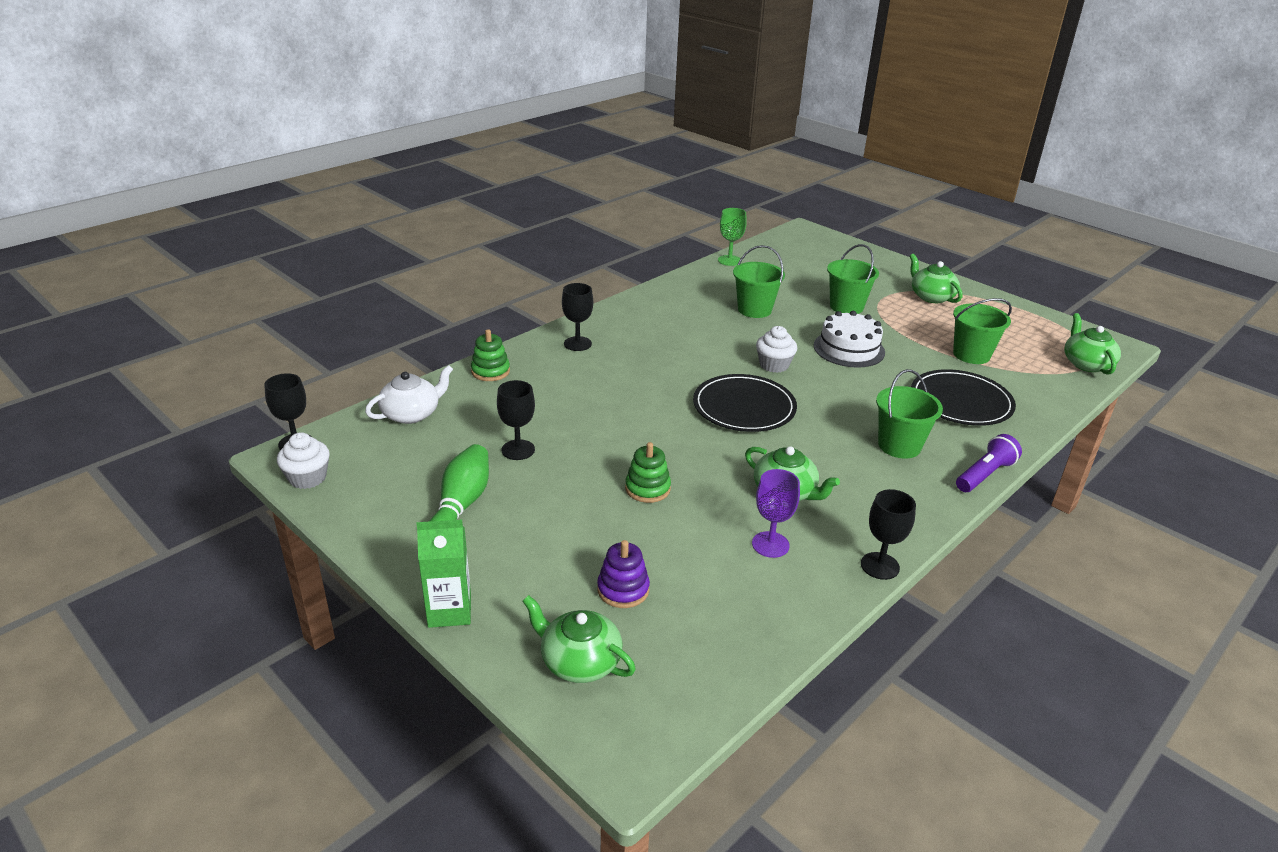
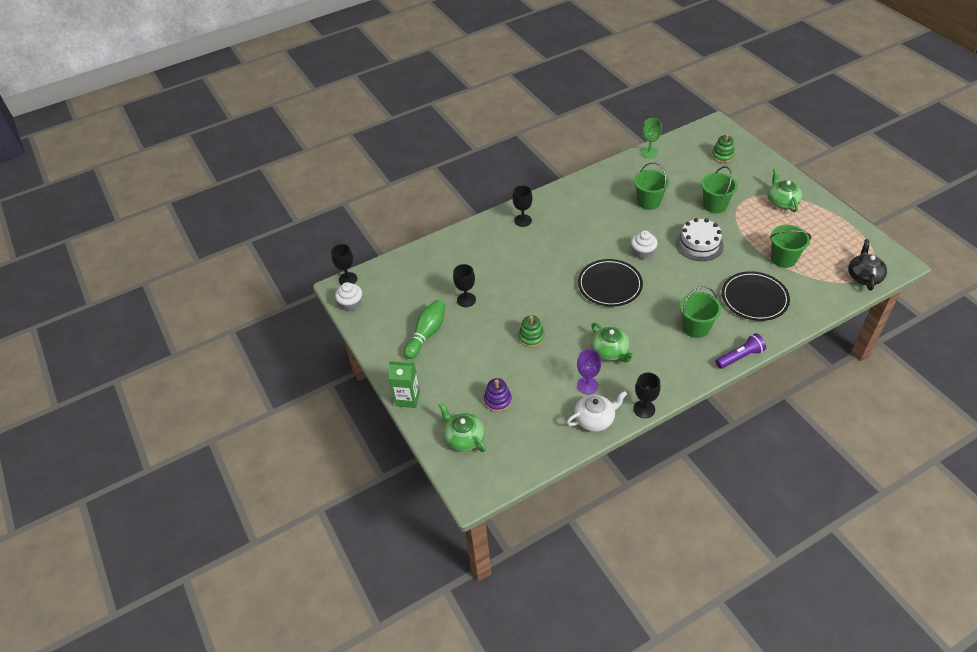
camera: 20 degrees right, 15 degrees up
white teapot [365,365,453,424] -> white teapot moved to [567,391,627,432]
green stacking toy [471,329,510,381] -> green stacking toy moved to [712,134,735,163]
green teapot [1064,313,1121,375] -> black teapot [848,239,887,291]

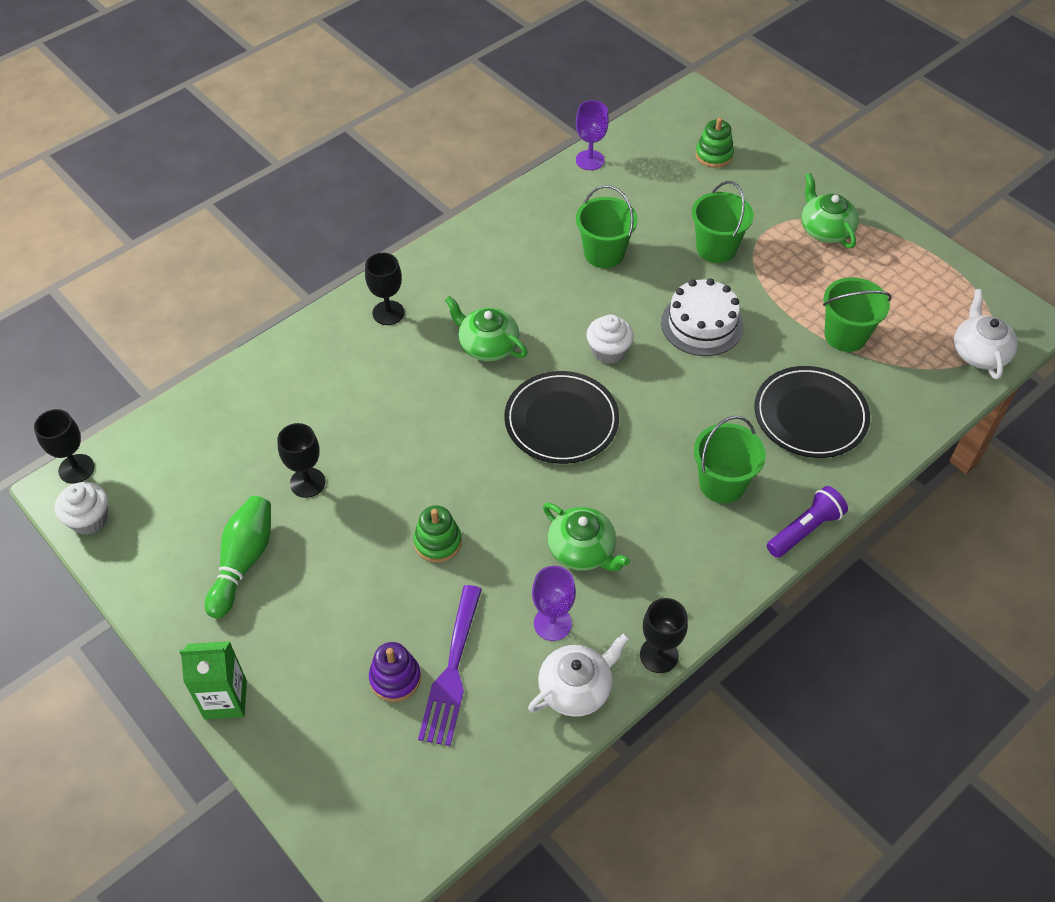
camera: 15 degrees left, 5 degrees up
green teapot [439,403,486,452] -> green teapot moved to [445,296,528,361]
green goblet [641,118,662,158] -> purple goblet [576,100,609,170]
black teapot [848,239,887,291] -> white teapot [954,289,1018,380]
none -> purple fork [418,585,482,746]

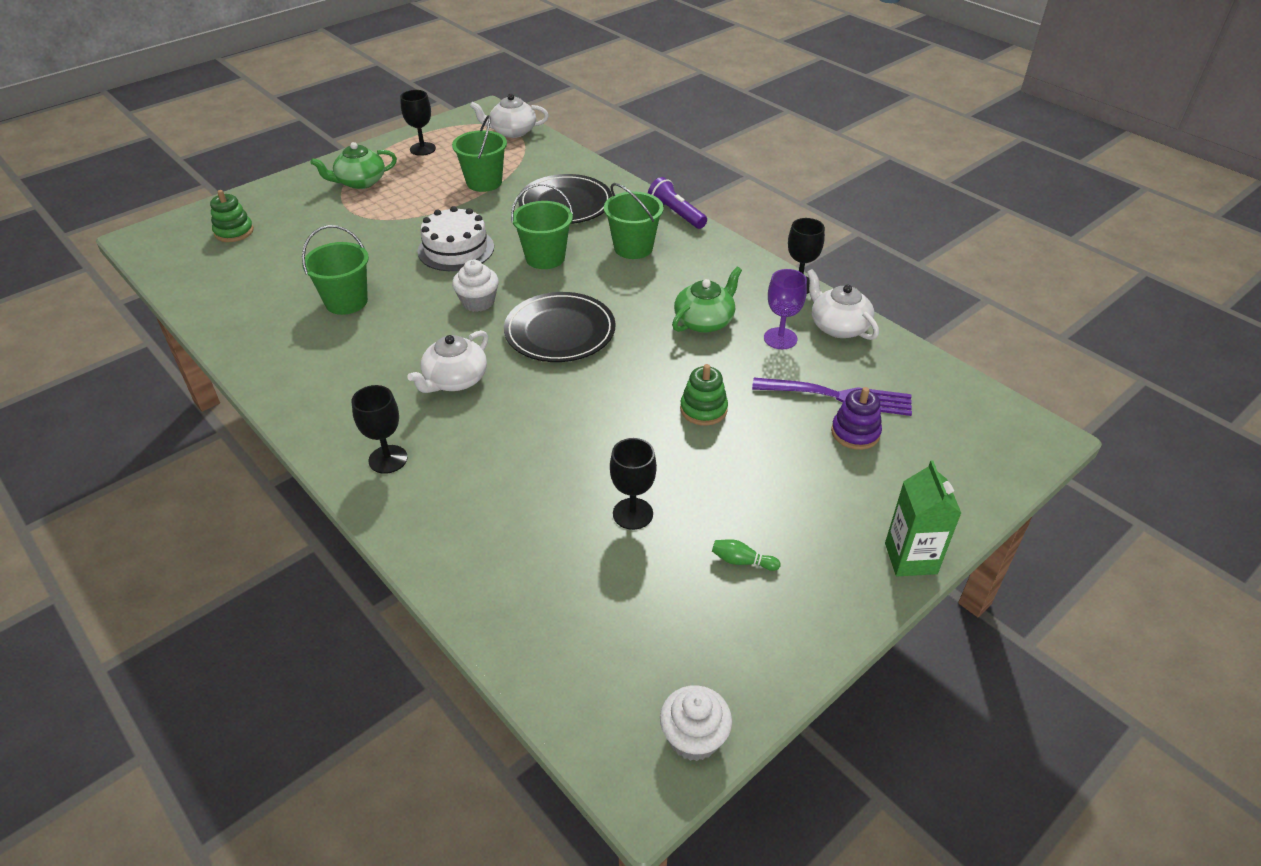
camera: 90 degrees left, 10 degrees down
black goblet [34,409,95,484] -> black goblet moved to [400,90,436,156]
green bowling pin [205,496,271,619] -> green bowling pin [712,539,780,571], size x0.47
green teapot [445,296,528,361] -> white teapot [407,330,488,393]
purple goblet [576,100,609,170] -> none
green bucket [692,181,754,263] -> green bucket moved to [511,184,573,269]

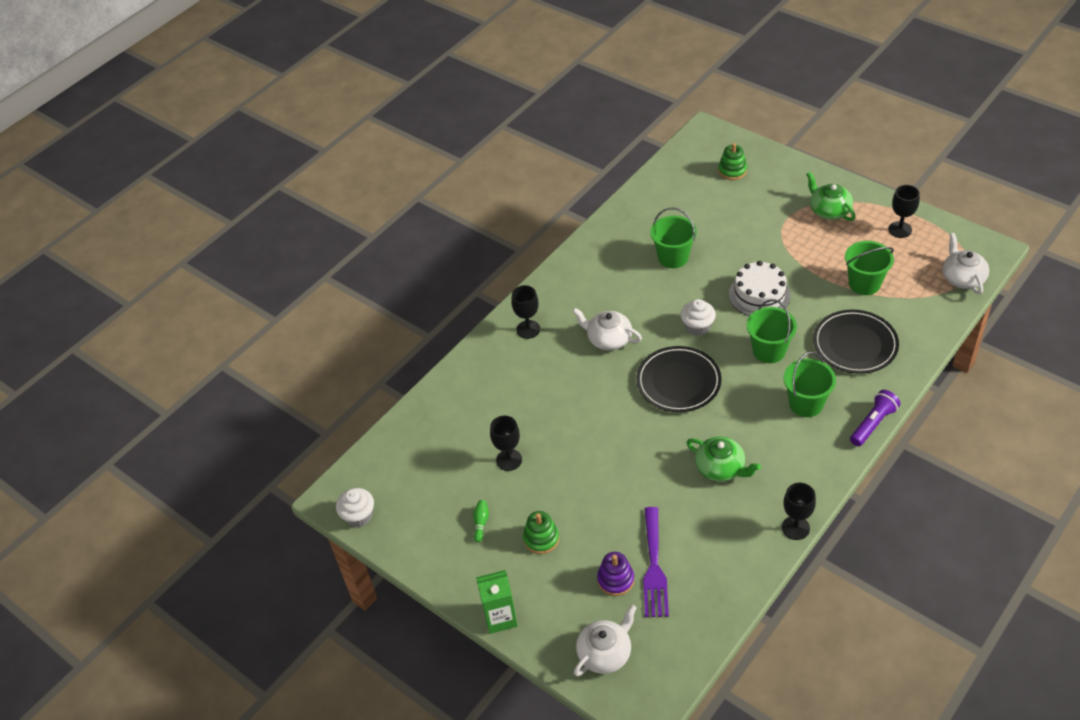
camera: 85 degrees right, 5 degrees up
green stacking toy [680,364,728,426] -> green stacking toy moved to [523,511,559,554]
purple goblet [764,269,807,349] -> none
white teapot [807,269,879,340] -> white teapot moved to [574,605,637,676]

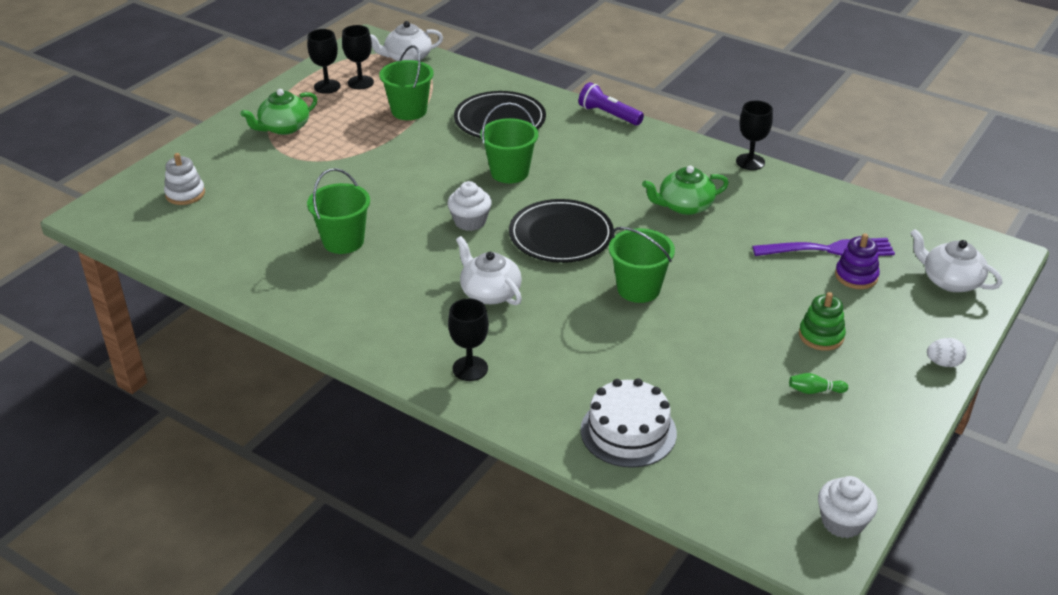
camera: 100 degrees left, 10 degrees down
green carton [476,570,518,634] -> white egg [927,338,967,367]
black goblet [490,415,522,471] -> black goblet moved to [342,25,374,89]
white teapot [572,308,642,350] -> white teapot turned 120 degrees clockwise [456,236,522,305]
green teapot [686,437,761,482] -> green teapot turned 135 degrees counterclockwise [642,166,729,215]
green stacking toy [718,143,747,180] -> white stacking toy [164,153,205,205]
white cake [729,261,791,316] -> white cake moved to [581,378,677,468]
green bucket [784,352,836,417] -> green bucket moved to [609,227,675,303]

